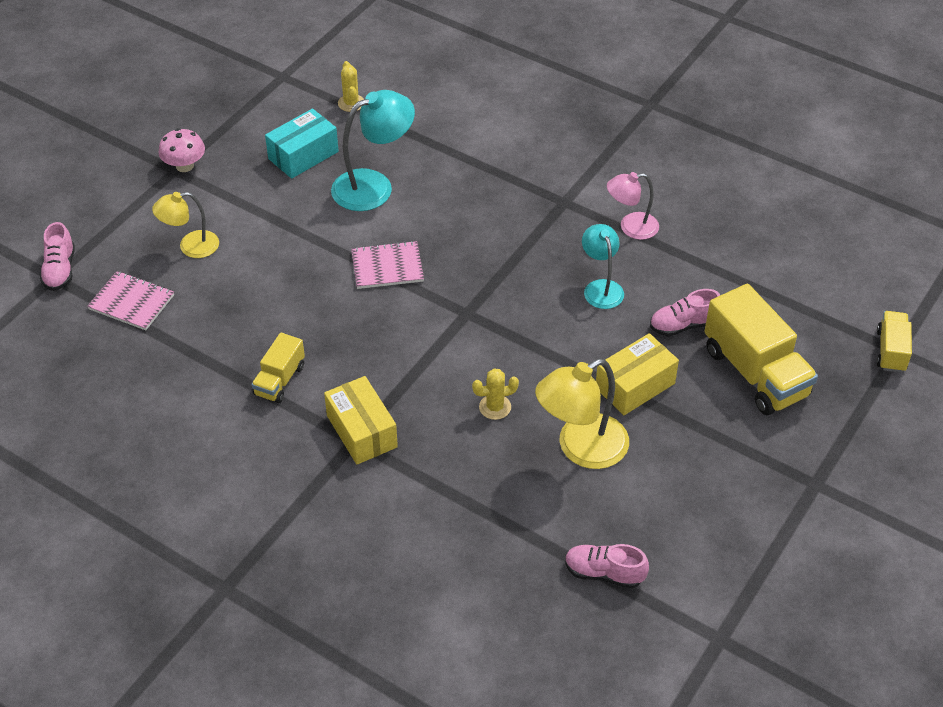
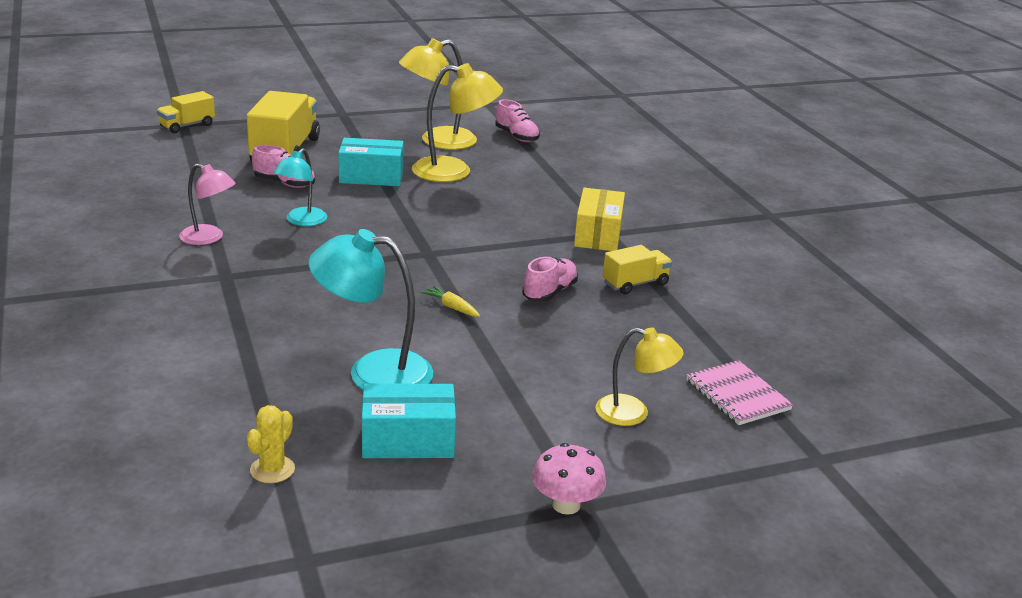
camera: 145 degrees left, 20 degrees down
pink shoe [40,222,75,291] -> pink shoe moved to [522,257,578,302]
pink notebook [351,241,424,289] -> yellow carrot [421,286,480,317]
yellow cactus [472,369,519,420] -> none
yellow box [596,333,679,415] -> turquoise box [338,138,404,186]
none -> yellow lamp [399,38,477,150]

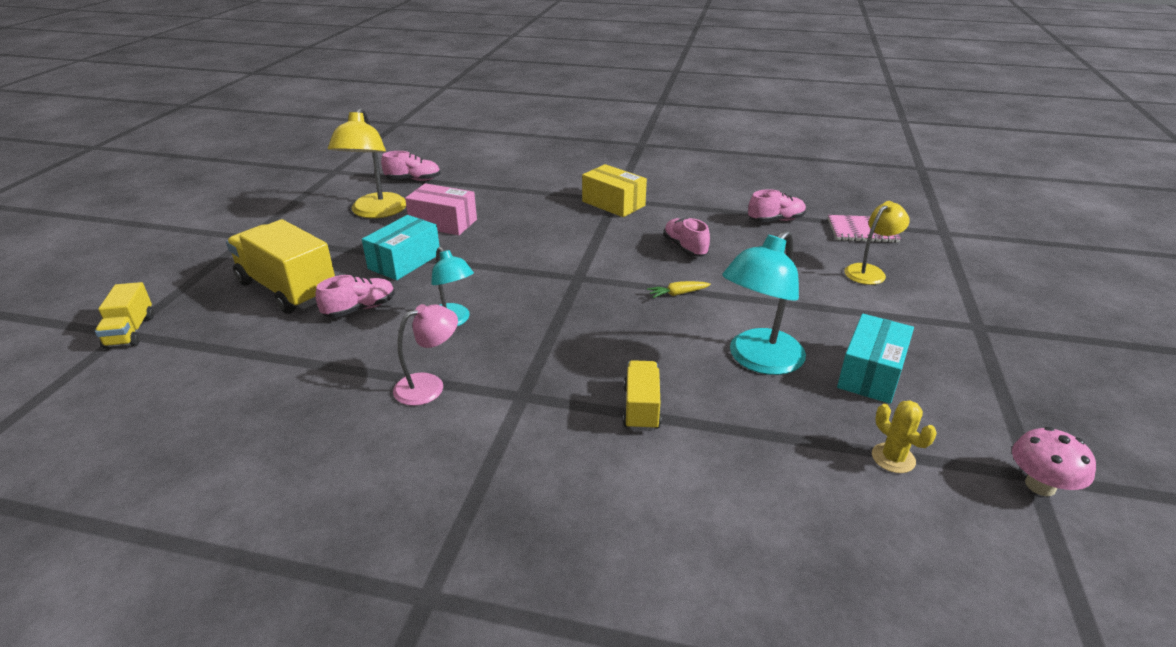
camera: 55 degrees left, 5 degrees up
yellow lamp [412,63,503,182] -> pink box [405,183,477,235]
pink mushroom [532,443,606,515] -> pink mushroom moved to [1012,427,1096,496]
yellow truck [603,245,672,294] -> yellow truck moved to [623,360,661,431]
none -> pink shoe [748,189,806,222]

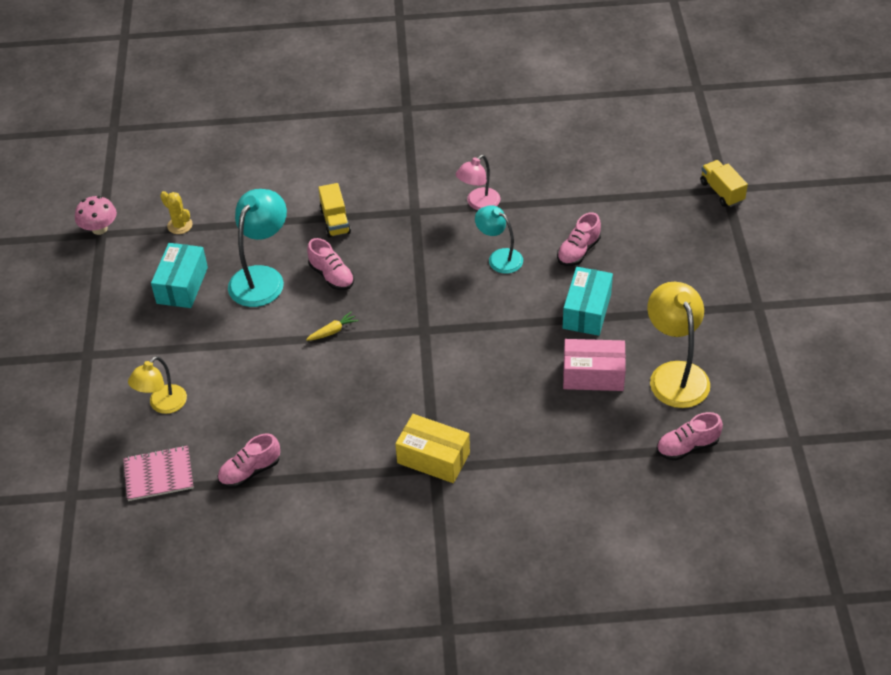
camera: 165 degrees right, 15 degrees up
yellow truck [226,219,335,314] -> none
pink shoe [663,218,710,257] -> pink shoe moved to [307,238,354,290]

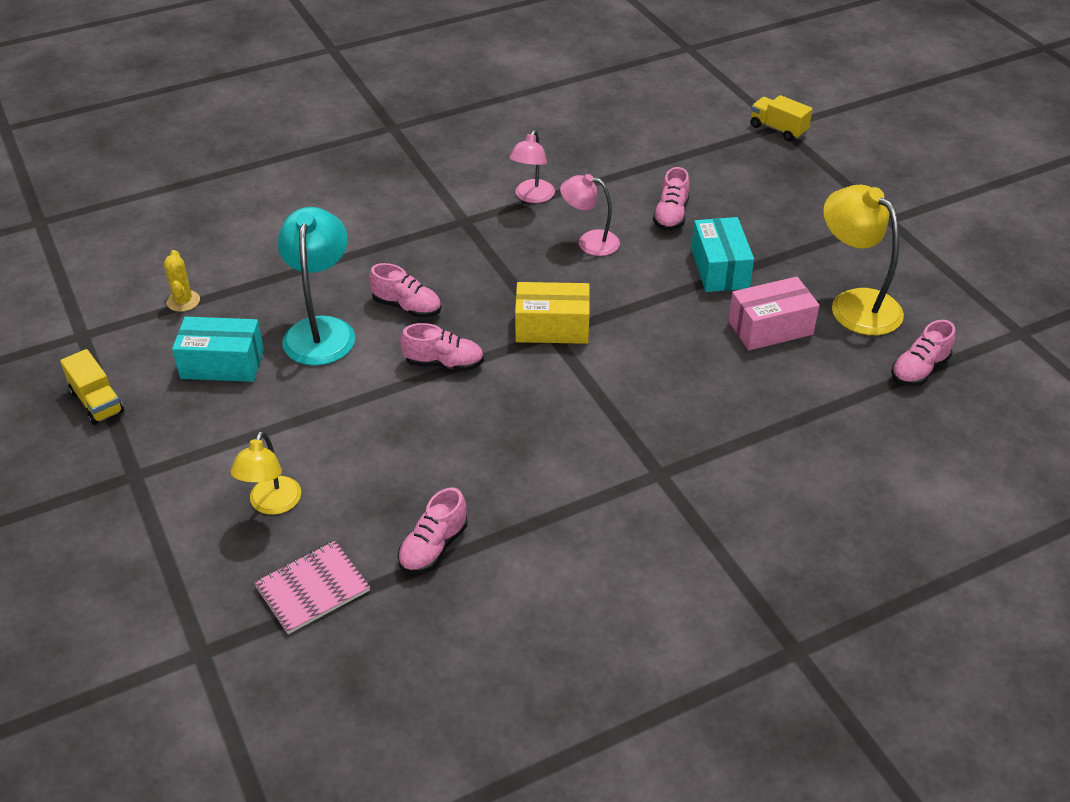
camera: 25 degrees left, 5 degrees down
pink mushroom [75,196,117,235] -> none
turquoise box [151,243,208,308] -> turquoise box turned 75 degrees counterclockwise [172,317,264,382]
yellow cactus [160,191,193,234] -> yellow cactus turned 60 degrees clockwise [164,250,200,312]
yellow carrot [306,312,359,341] -> pink shoe [400,323,484,371]
yellow truck [318,183,351,238] -> yellow truck moved to [60,349,124,425]
yellow box [395,414,470,483] -> yellow box moved to [515,282,590,344]
turquoise lamp [475,205,523,274] -> pink lamp [560,174,620,256]

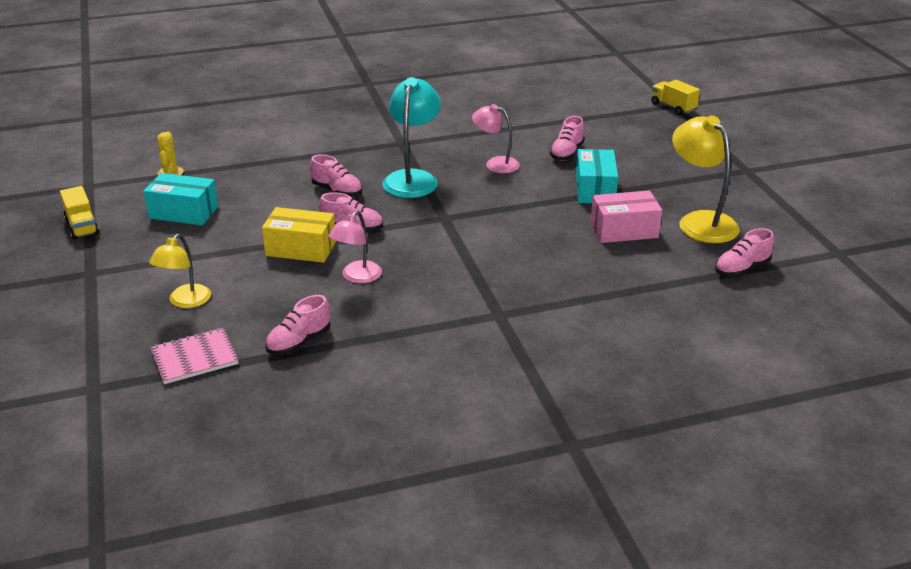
camera: 10 degrees right, 10 degrees down
turquoise lamp [277,207,355,366] -> turquoise lamp moved to [382,77,441,198]
pink lamp [509,130,555,203] -> pink lamp moved to [328,211,382,284]
yellow box [515,282,590,344] -> yellow box moved to [262,207,336,263]

